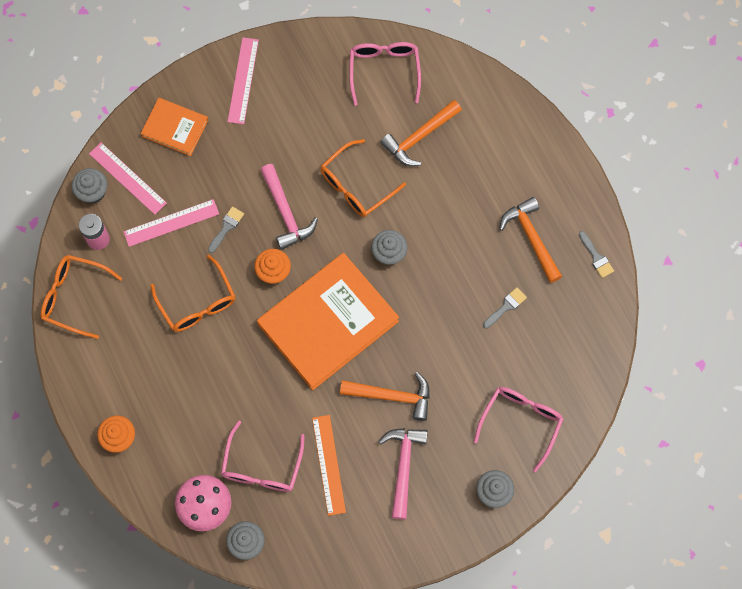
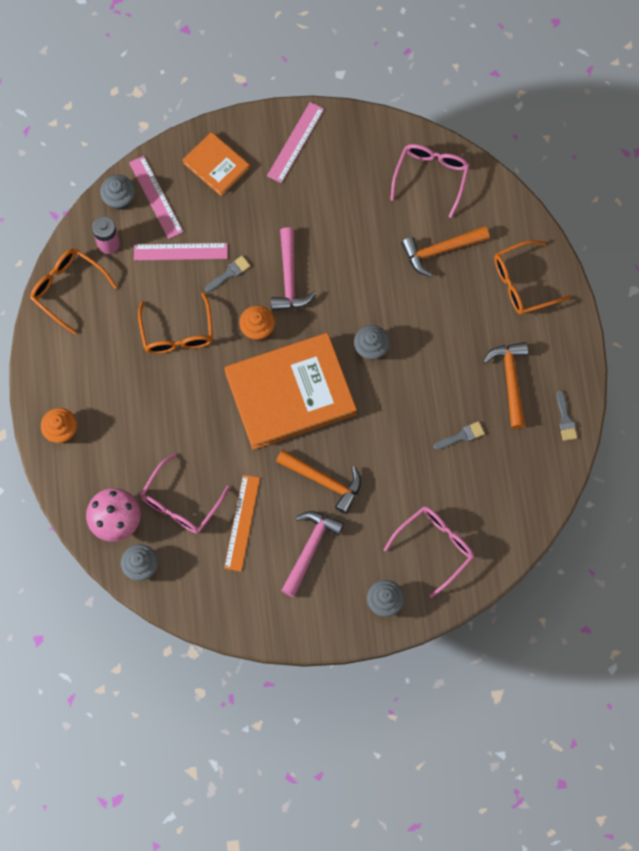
camera: 20 degrees right, 0 degrees up
orange glasses [320,139,406,217] -> orange glasses moved to [494,240,571,315]

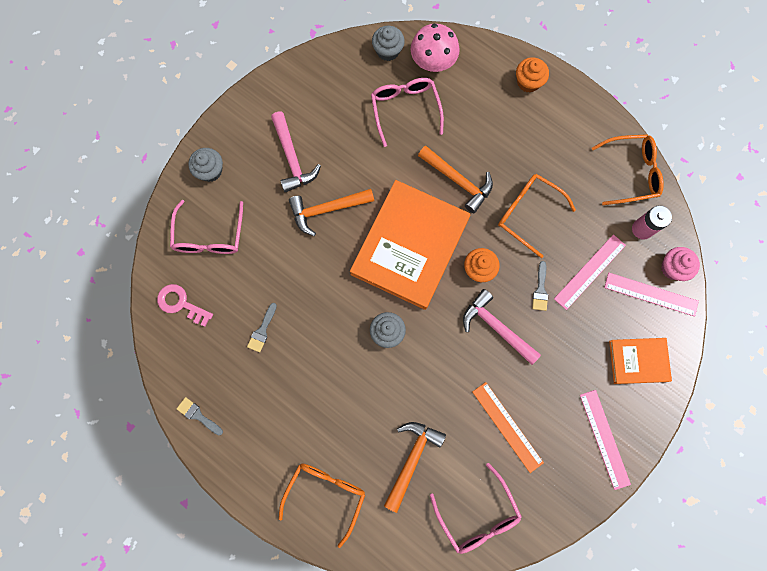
camera: 135 degrees right, 5 degrees up
grey cupcake [100,175,135,210] -> pink cupcake [661,247,700,281]
orange ruler [224,475,260,572] -> orange ruler moved to [472,382,544,473]
orange hammer [483,342,528,429] -> orange hammer moved to [418,145,493,213]
none -> pink key [157,284,213,327]

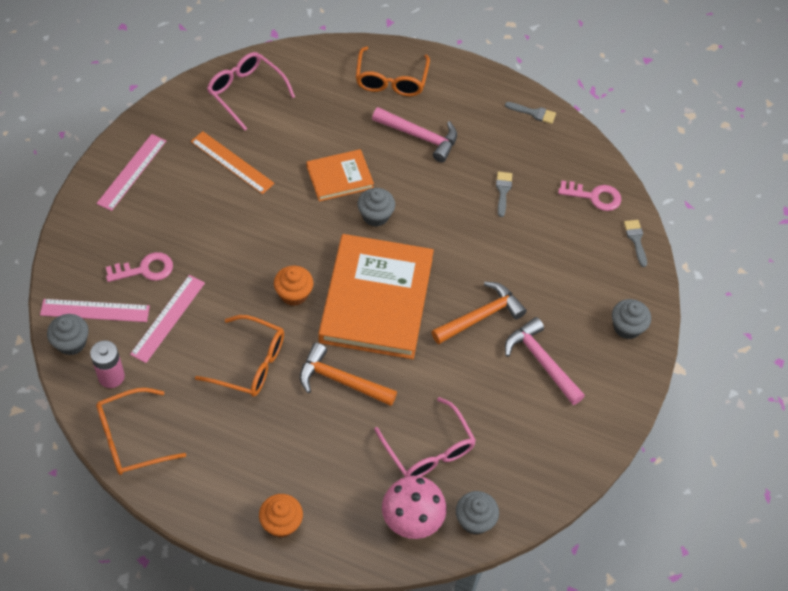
camera: 160 degrees right, 20 degrees down
pink glasses [170,200,243,254] -> none
orange hammer [384,422,446,513] -> none
pink hammer [463,289,541,365] -> pink hammer moved to [372,107,457,162]
grey brush [532,261,548,311] -> grey brush moved to [624,220,647,267]
pink ruler [580,390,631,490] -> pink ruler turned 60 degrees clockwise [96,134,166,211]
orange book [609,338,672,384] -> orange book moved to [307,149,374,202]
pink cupcake [661,247,700,281] -> grey cupcake [47,314,89,355]
none -> pink key [106,252,173,282]

